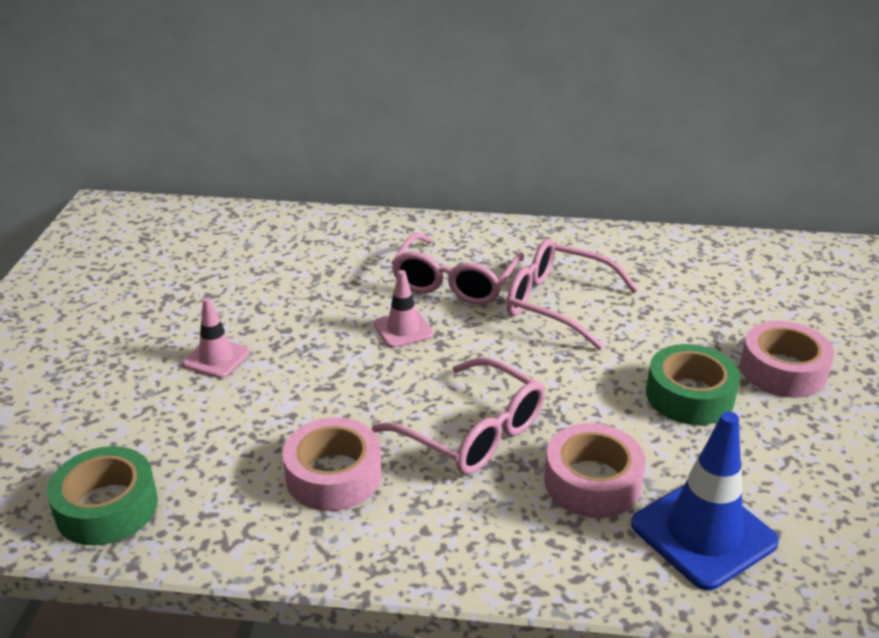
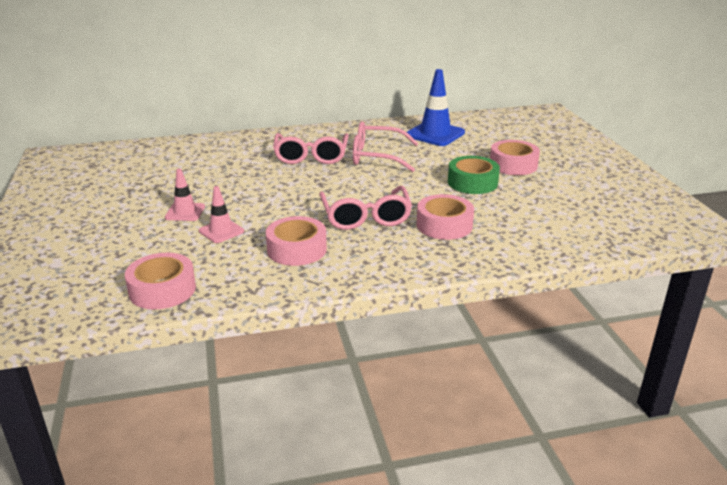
camera: 20 degrees left, 5 degrees down
green tape [47,446,158,545] -> pink tape [125,253,196,310]
pink glasses [373,357,545,475] -> pink glasses turned 60 degrees clockwise [319,186,412,230]
pink traffic cone [374,270,434,348] -> pink traffic cone moved to [199,186,244,243]
blue traffic cone [631,412,779,590] -> blue traffic cone moved to [407,69,465,146]

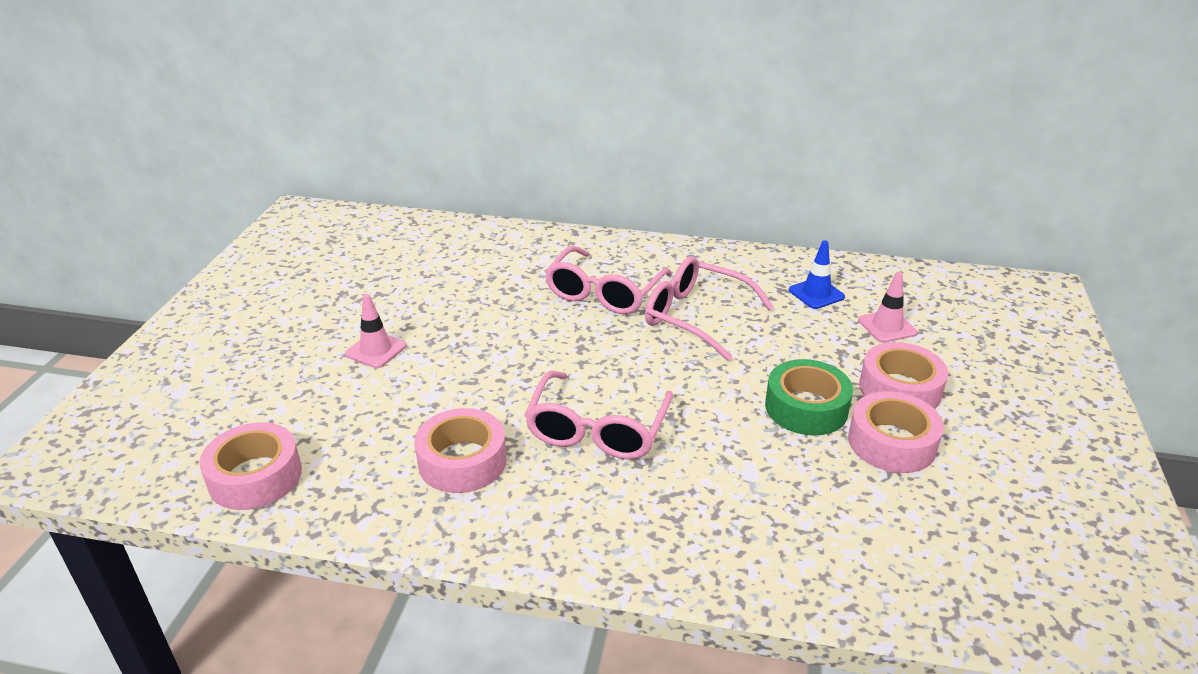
camera: 25 degrees right, 5 degrees up
pink traffic cone [199,186,244,243] -> pink traffic cone moved to [858,272,917,343]
blue traffic cone [407,69,465,146] -> blue traffic cone [789,240,845,309], size x0.57
pink tape [417,194,474,240] -> pink tape moved to [848,391,944,473]

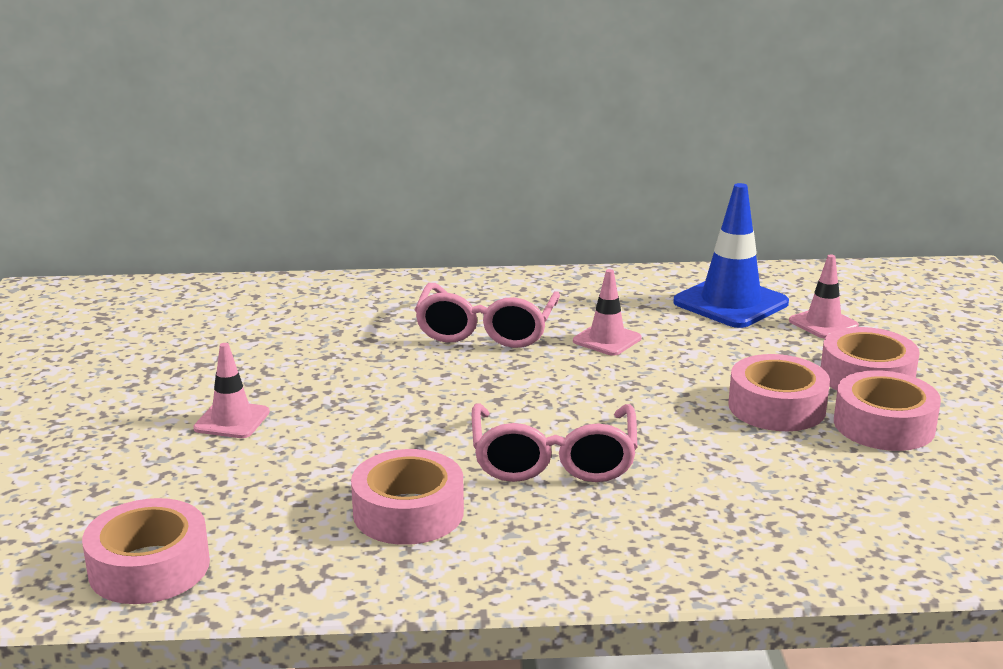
camera: 15 degrees left, 10 degrees down
pink glasses [645,256,774,361] -> pink traffic cone [573,269,642,356]
green tape [765,359,853,435] -> pink tape [728,354,830,431]
blue traffic cone [789,240,845,309] -> blue traffic cone [673,183,789,328], size x1.75

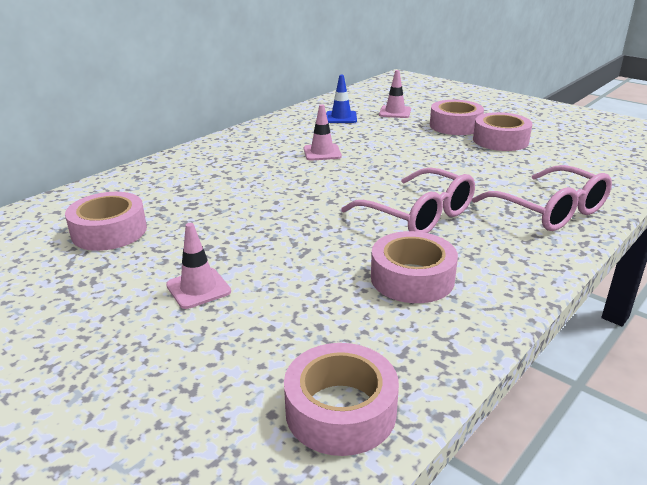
camera: 45 degrees left, 5 degrees up
pink glasses [415,283,560,348] -> pink glasses moved to [472,165,612,231]
blue traffic cone [673,183,789,328] -> blue traffic cone [326,75,357,123], size x0.57
pink tape [728,354,830,431] -> pink tape moved to [65,192,147,251]

